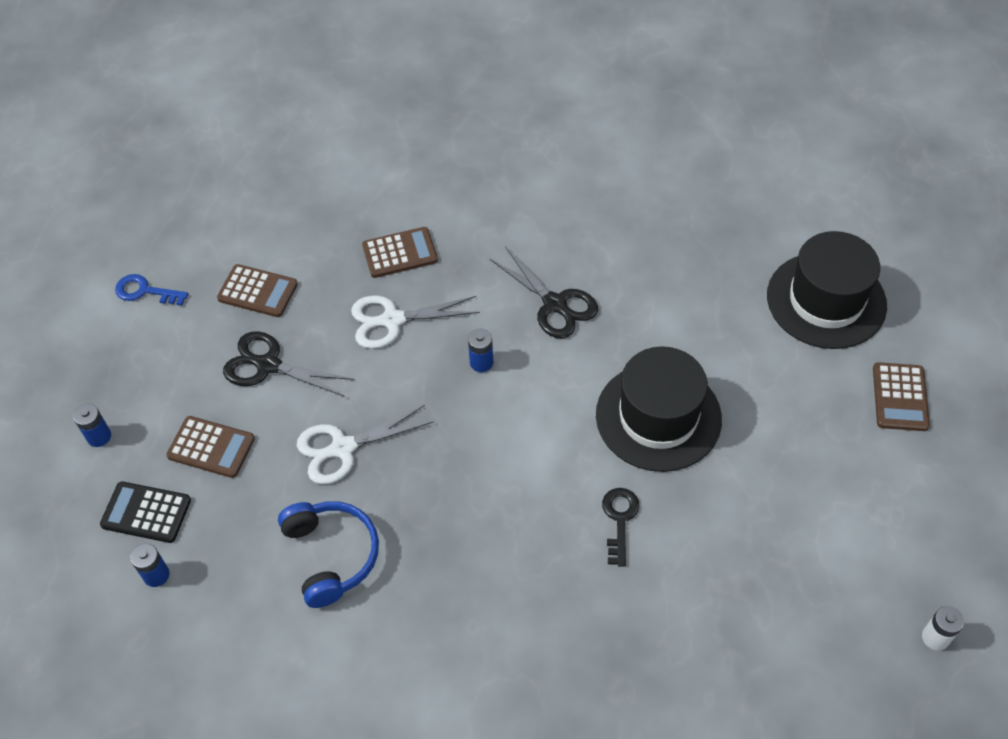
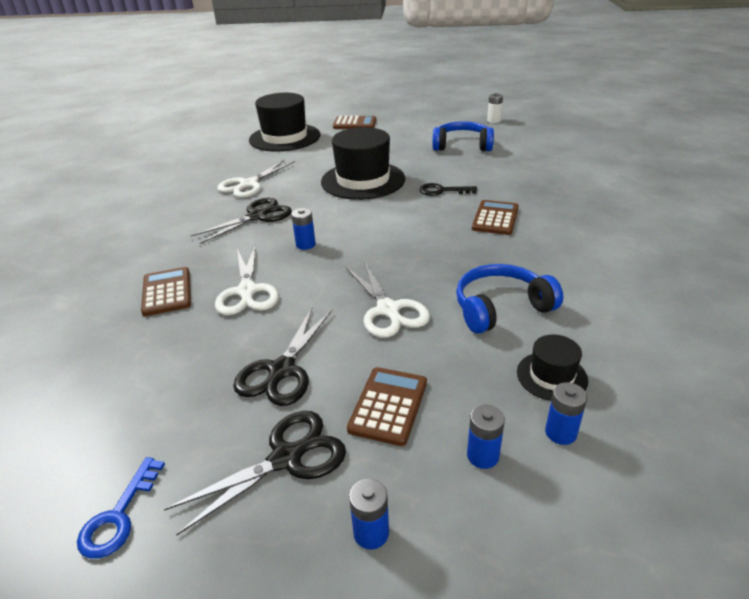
camera: 90 degrees left, 20 degrees down
black calculator [100,482,191,543] -> blue battery [467,405,505,469]
brown calculator [217,264,298,317] -> brown calculator moved to [472,200,519,235]
none -> black scissors [164,411,346,536]
none -> white scissors [217,160,295,198]
none -> blue headphones [433,121,494,151]
none -> black hat [517,334,588,401]

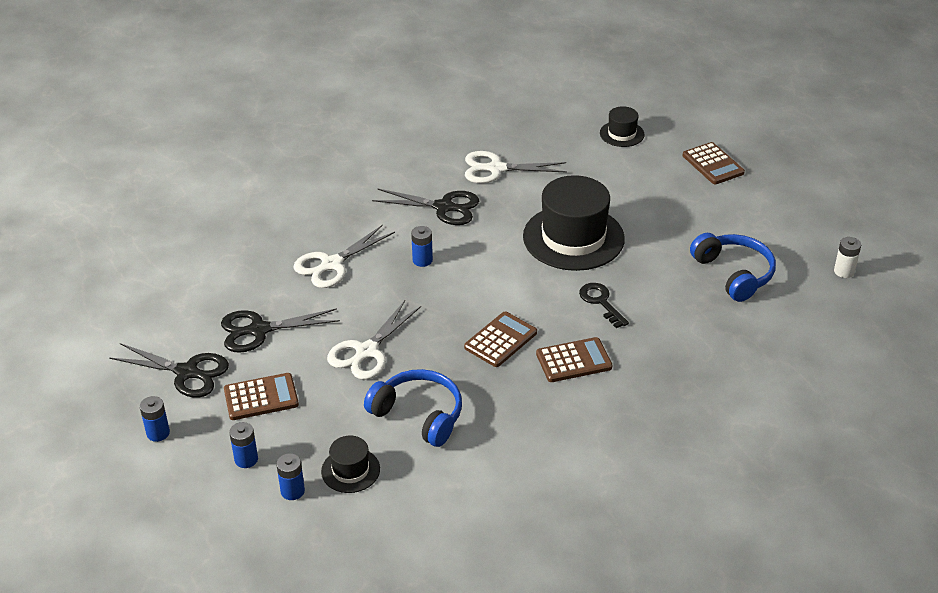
camera: 55 degrees right, 5 degrees up
blue key [77,457,165,559] -> none
brown calculator [141,267,191,316] -> brown calculator moved to [464,312,537,367]
black hat [249,93,320,151] -> black hat [600,106,644,147], size x0.48

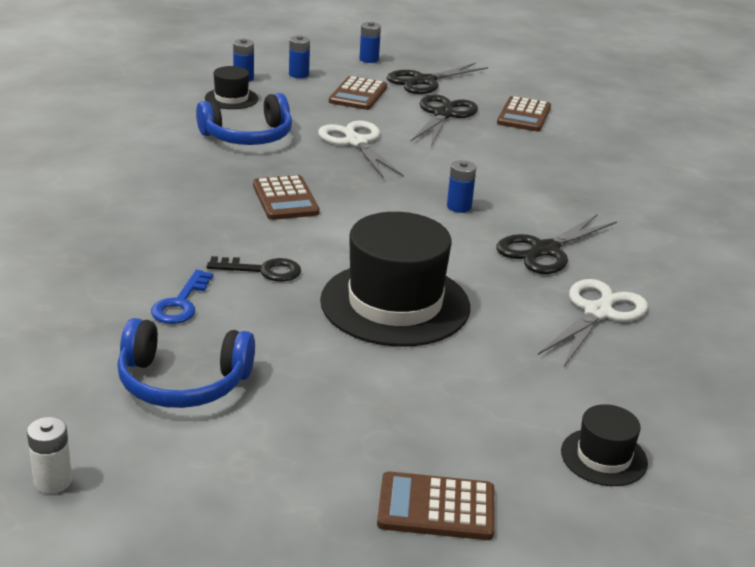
camera: 120 degrees right, 10 degrees down
white scissors [293,225,395,288] -> none
brown calculator [536,337,612,382] -> brown calculator moved to [497,96,551,132]
none -> blue key [151,270,213,324]

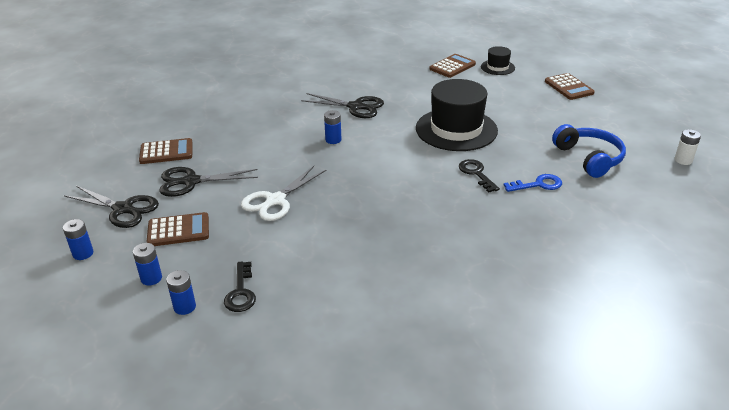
camera: 115 degrees left, 5 degrees up
blue headphones [196,93,292,145] -> none
black hat [205,66,258,109] -> black key [224,261,256,312]
brown calculator [253,175,320,220] -> brown calculator moved to [429,54,476,78]
white scissors [538,279,648,366] -> none

